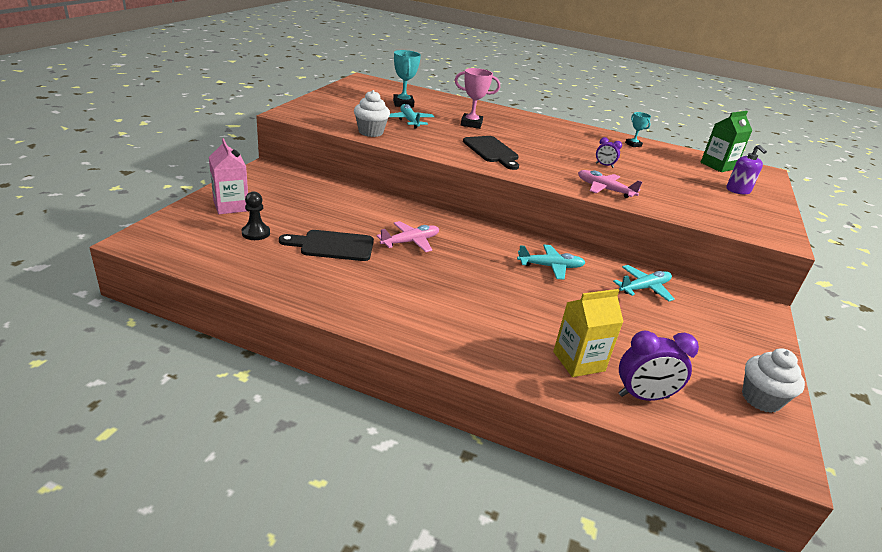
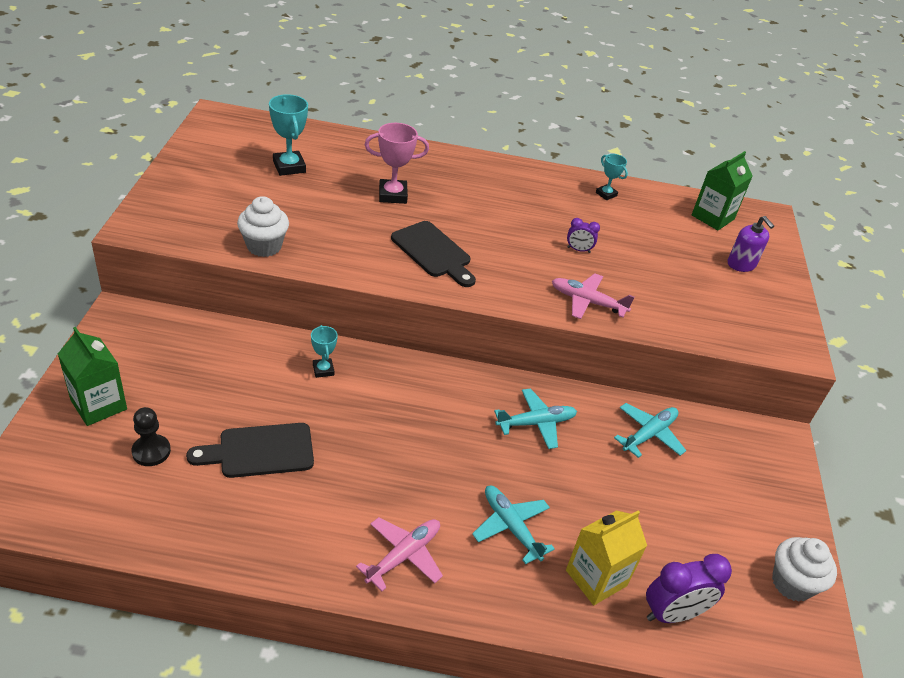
camera: 15 degrees left, 10 degrees up
pink carton [209,138,248,214] -> green carton [58,327,127,426]
pink plane [377,221,439,252] -> pink plane moved to [356,517,443,591]
turquoise plane [389,104,435,128] -> turquoise plane moved to [472,486,555,564]
none -> turquoise trophy [311,325,338,378]

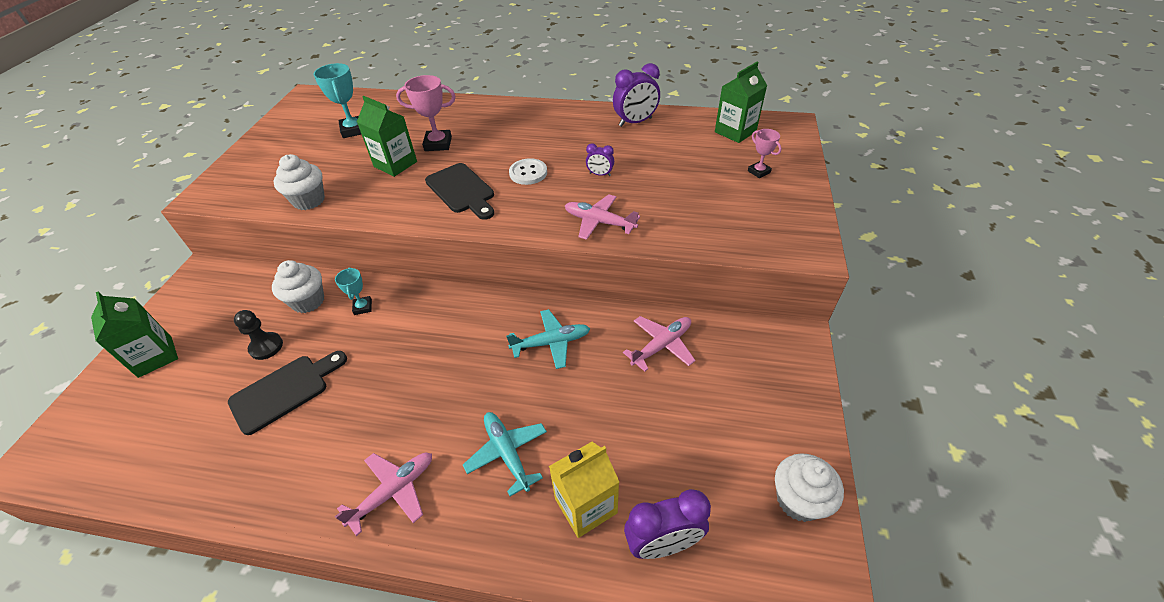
camera: 10 degrees right, 5 degrees up
black pawn [132,407,171,466] -> black pawn moved to [234,310,283,360]
black cutting board [186,423,314,478] -> black cutting board turned 150 degrees clockwise [228,351,347,435]
turquoise trophy [596,154,628,200] -> purple clock [613,63,660,127]
turquoise plane [614,403,686,458] -> pink plane [623,316,696,372]
purple soap dispenser [728,216,774,272] -> pink trophy [748,129,781,178]
none -> white cupcake [272,260,324,313]
none -> green carton [357,96,417,177]
none -> white button [509,158,547,185]

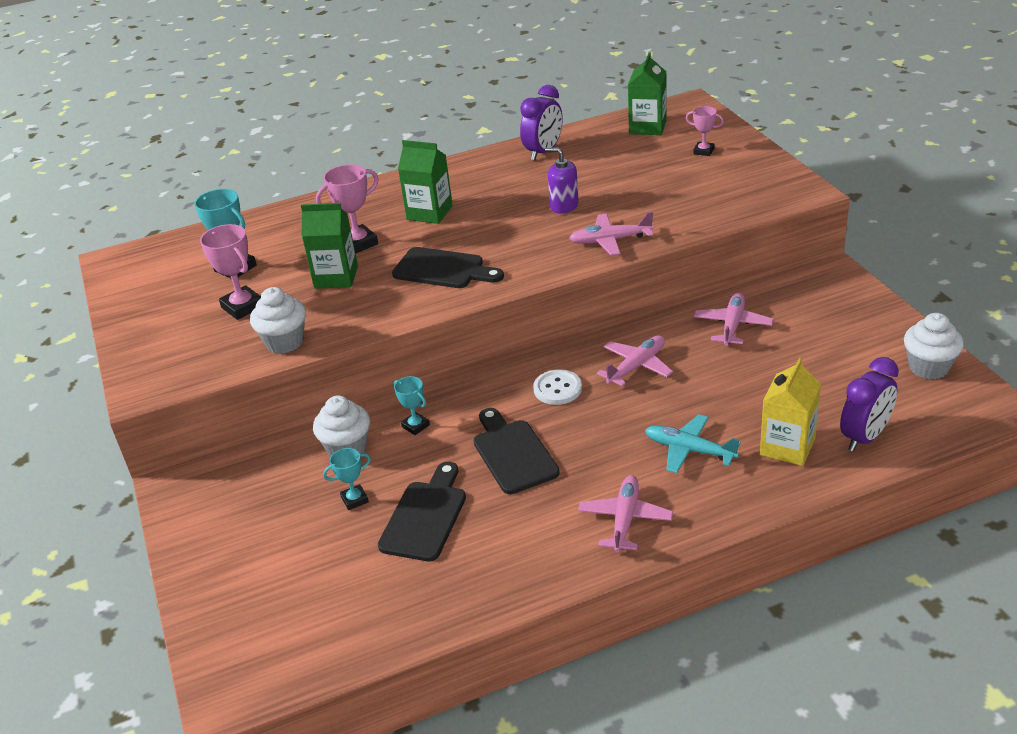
camera: 30 degrees left, 10 degrees down
green carton [91,291,178,378] -> green carton moved to [398,140,453,224]
black pawn [234,310,283,360] -> turquoise trophy [323,448,371,510]
turquoise plane [506,309,590,369] -> pink plane [597,335,673,386]
white button [509,158,547,185] -> white button moved to [533,369,582,405]
purple clock [586,143,614,176] -> purple soap dispenser [545,148,579,214]
none -> pink trophy [200,224,261,320]
none -> black cutting board [473,408,560,494]

